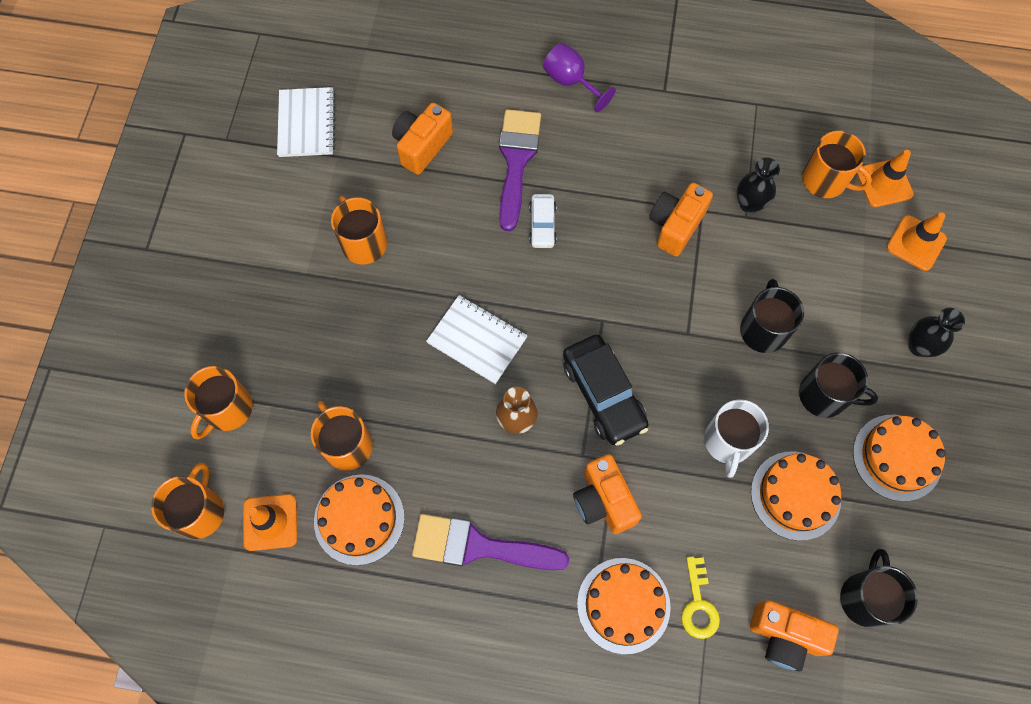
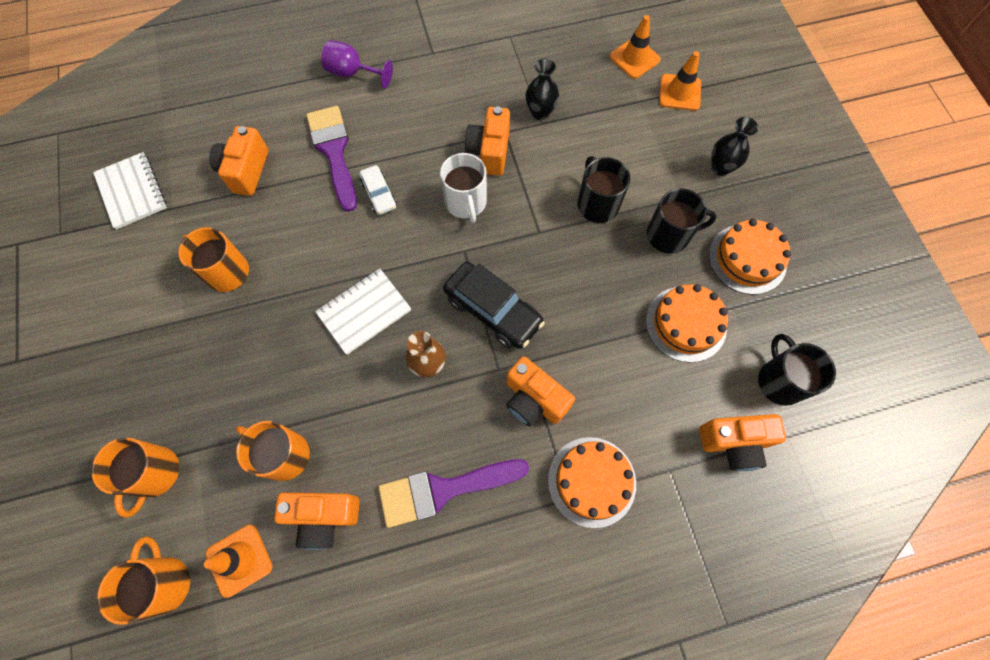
camera: 25 degrees left, 0 degrees up
orange cake [314,474,405,565] -> orange camera [274,492,360,550]
white notebook [426,295,528,384] -> white notebook turned 45 degrees counterclockwise [315,268,411,355]
yellow key [681,556,720,639] -> none
white mug [704,400,769,478] -> white mug moved to [440,153,487,223]
orange mug [802,131,872,198] -> none

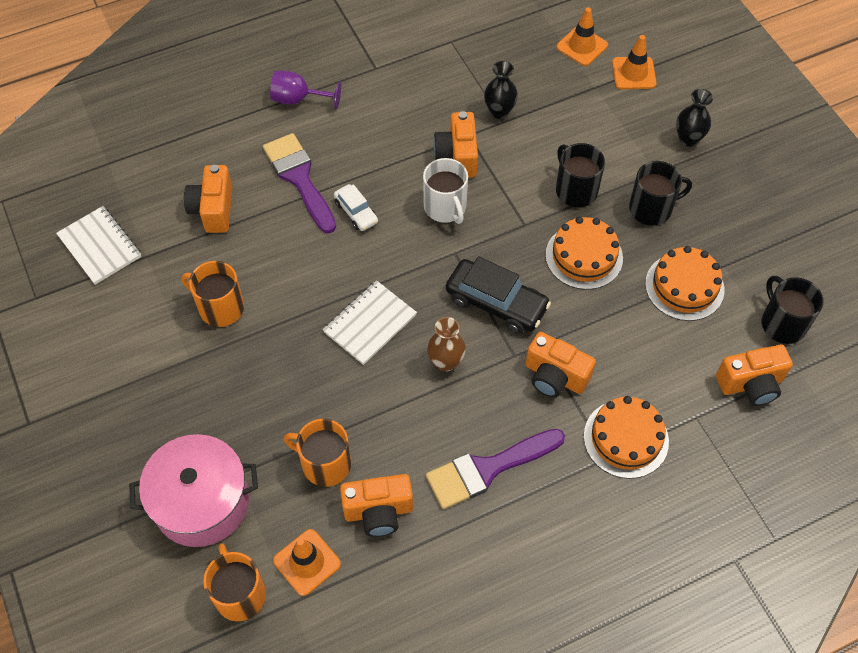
camera: 10 degrees left, 10 degrees down
orange mug [91,438,179,518] -> pink pot [129,434,258,547]
orange cake [709,219,791,295] -> orange cake moved to [546,217,623,290]

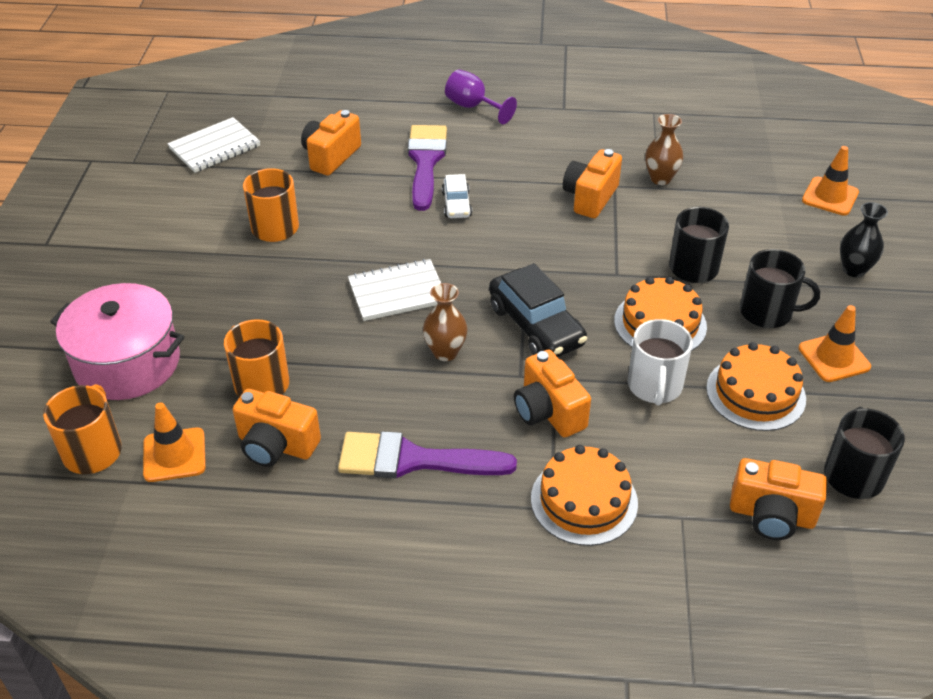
camera: 30 degrees right, 15 degrees down
white notebook [56,206,141,285] -> white notebook turned 60 degrees clockwise [167,117,260,173]
white mug [423,158,468,224] -> white mug moved to [628,319,693,406]
black vase [484,61,518,119] -> brown vase [645,114,683,185]
orange traffic cone [556,8,608,66] -> orange traffic cone moved to [799,305,871,382]

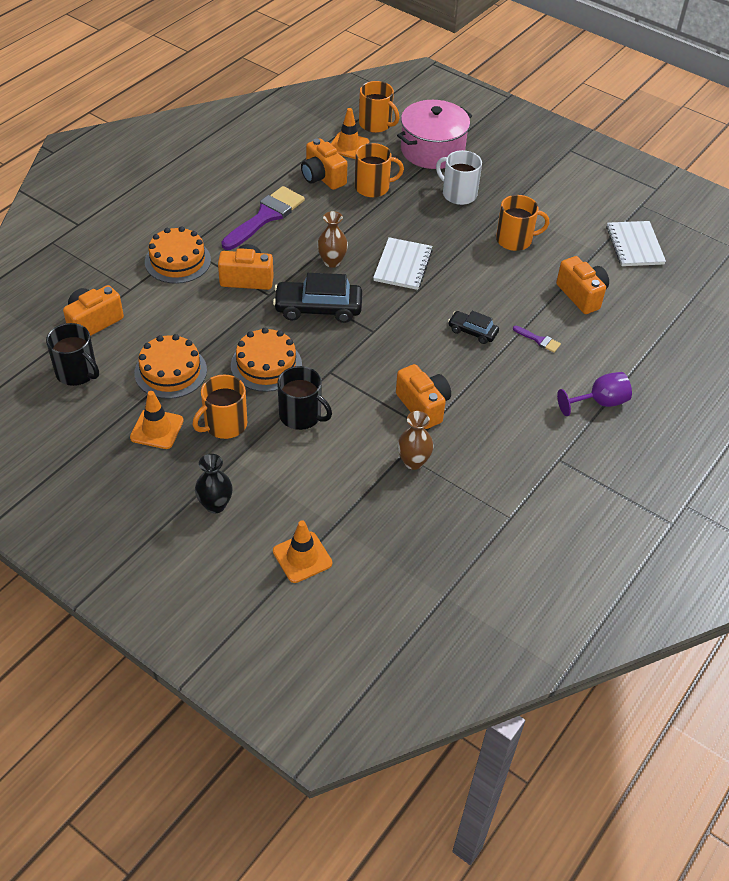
camera: 120 degrees right, 5 degrees up
orange camera [233,389,321,467] -> orange camera turned 90 degrees counterclockwise [301,138,347,190]
purple brush [407,125,447,211] -> purple brush [513,326,561,353], size x0.43
white car [442,174,472,218] -> black car [448,311,499,344]
white mug [628,319,693,406] -> white mug moved to [436,150,482,205]
black mug [740,249,820,328] -> orange mug [193,375,247,439]

